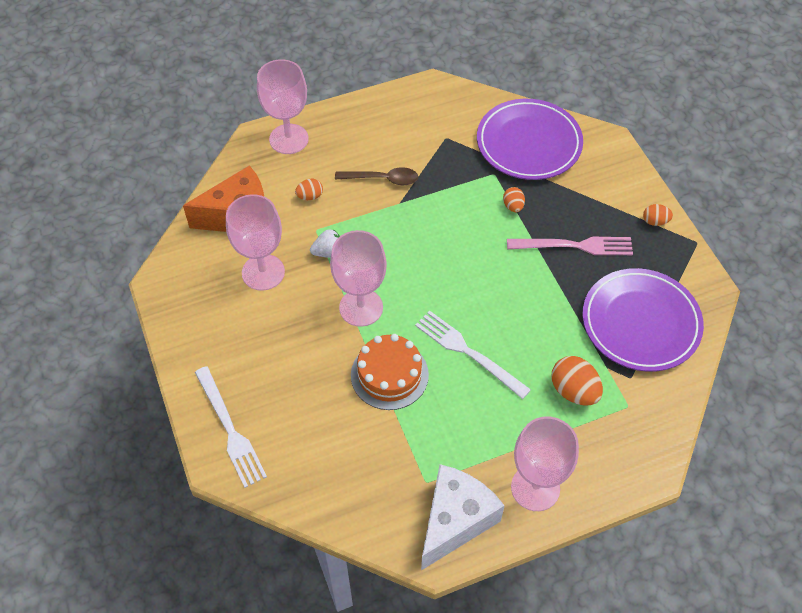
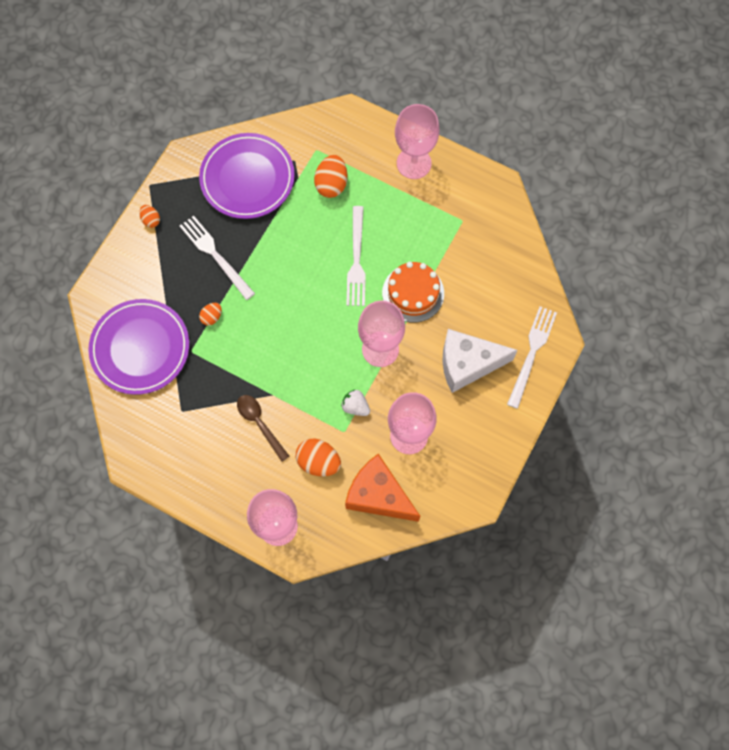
camera: 130 degrees left, 15 degrees up
orange egg [295,179,323,200] -> orange egg [296,439,341,476], size x1.77
white cheese [421,464,505,571] -> white cheese moved to [443,329,518,393]
pink fork [507,237,633,255] -> white fork [180,216,255,300]

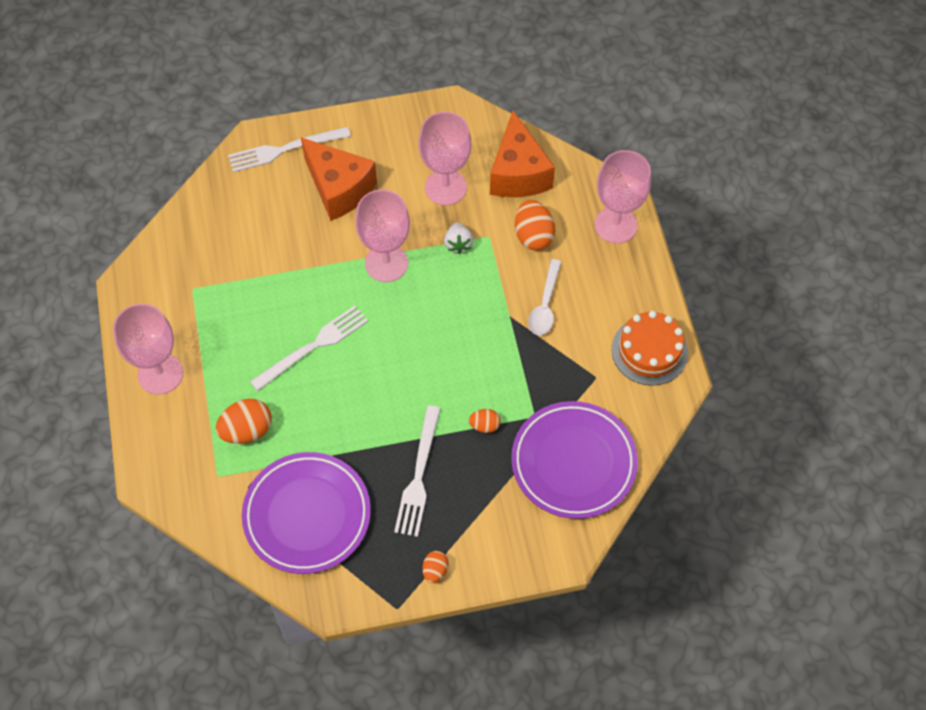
camera: 130 degrees left, 10 degrees down
brown spoon [237,395,289,462] -> white spoon [528,259,561,335]
orange cake [382,262,444,323] -> orange cake moved to [612,311,688,386]
white cheese [443,329,518,393] -> orange cheese [301,137,377,221]

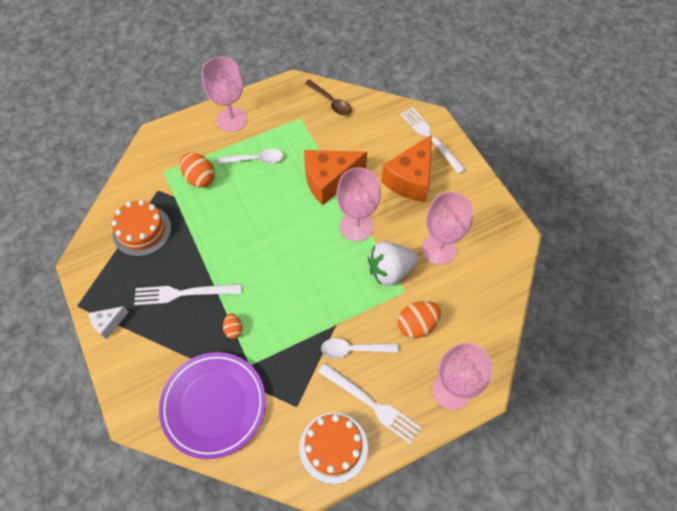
camera: 75 degrees right, 0 degrees up
purple plate [242,452,371,574] -> orange cake [112,200,171,257]
white fork [250,306,368,391] -> white fork moved to [318,363,422,444]
orange egg [423,551,449,583] -> white cheese [89,306,129,340]
white strawberry [444,222,473,254] -> white strawberry [368,241,418,286], size x1.81
orange cheese [490,111,555,197] -> orange cheese moved to [304,150,367,205]
none -> white spoon [218,149,284,164]
none -> brown spoon [304,80,352,116]

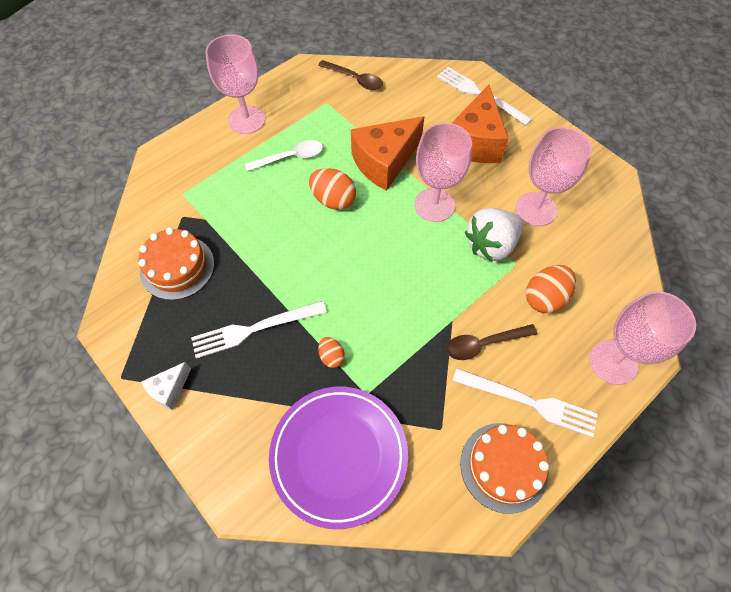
camera: 15 degrees left, 0 degrees up
orange egg [180,152,215,188] -> orange egg moved to [309,168,356,210]
white spoon [321,338,399,359] -> brown spoon [446,324,537,360]

